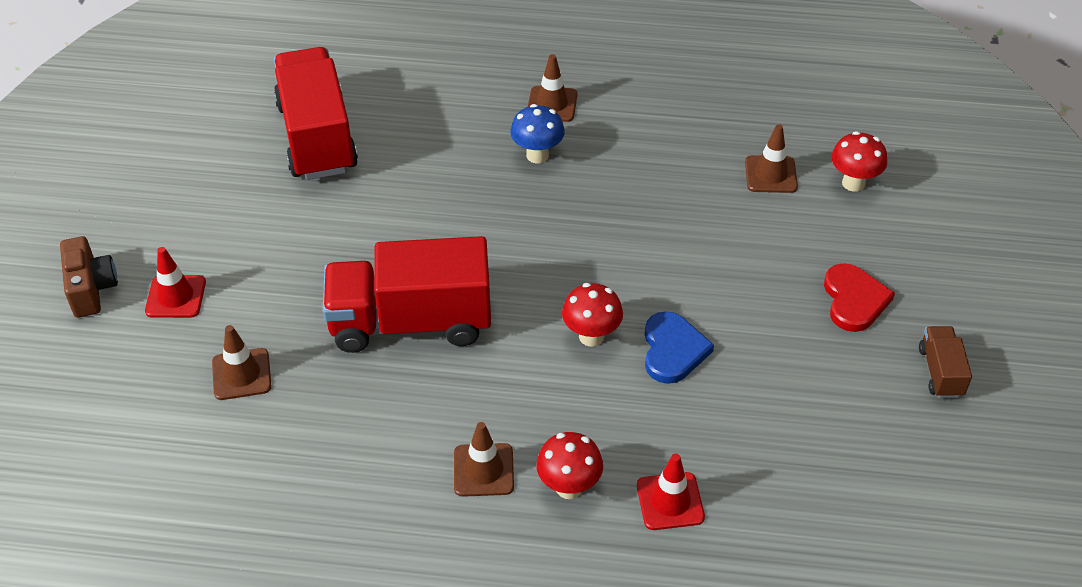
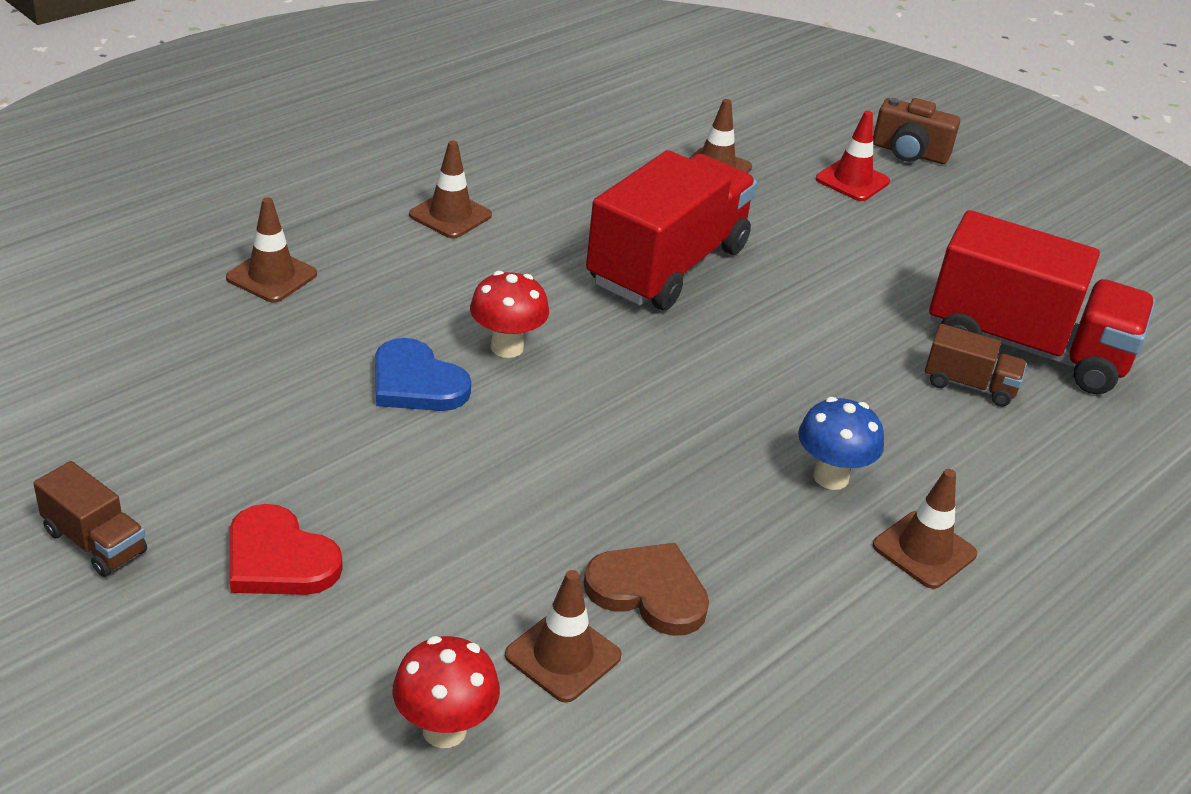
camera: 125 degrees right, 10 degrees down
red mushroom [536,432,603,499] -> none
red traffic cone [637,454,705,530] -> brown traffic cone [226,197,317,303]
none -> brown heart [584,543,709,636]
none -> brown truck [925,324,1027,407]

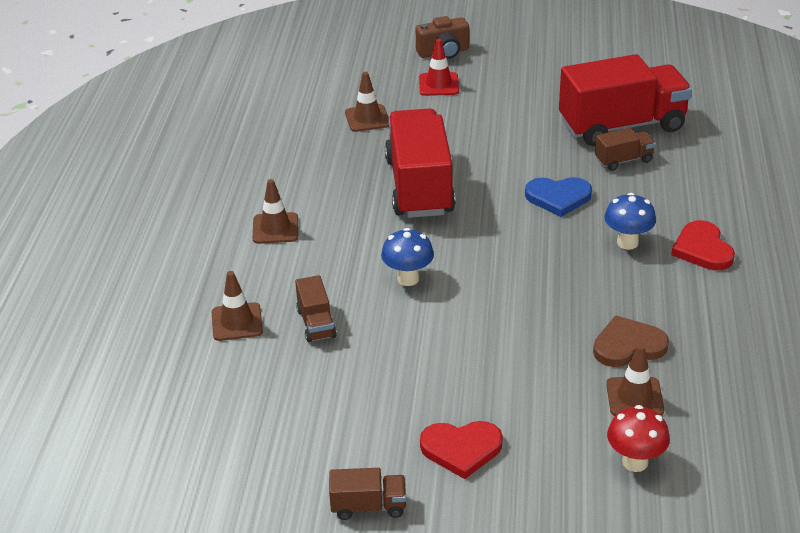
camera: 35 degrees left, 0 degrees up
blue heart [375,338,471,411] -> blue heart moved to [525,177,592,217]
red mushroom [470,271,549,358] -> blue mushroom [381,228,434,286]
brown traffic cone [873,469,977,589] -> red heart [671,220,735,270]
none -> brown truck [295,275,337,342]

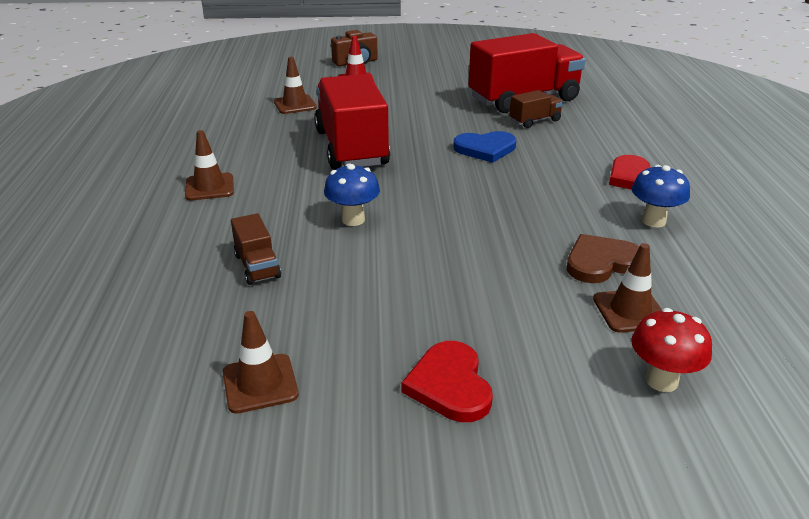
camera: 10 degrees left, 5 degrees down
brown traffic cone [212,271,263,341] -> brown traffic cone moved to [223,311,299,414]
brown truck [329,468,406,520] -> none
red heart [420,421,503,479] -> red heart turned 90 degrees clockwise [401,341,493,422]
blue mushroom [604,193,656,250] -> blue mushroom moved to [632,165,690,227]

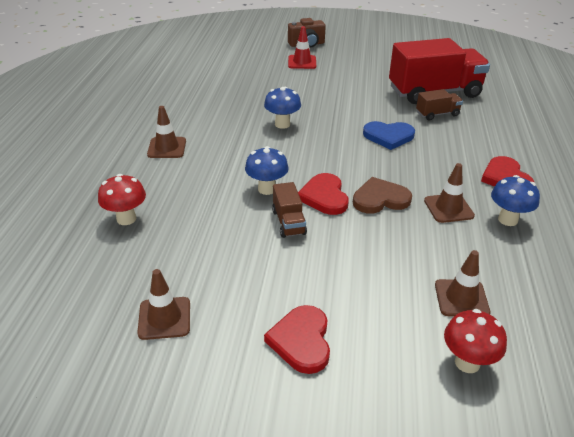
camera: 10 degrees right, 5 degrees up
brown truck [231,213,281,285] -> brown truck moved to [272,182,307,238]
brown traffic cone [274,57,317,114] -> brown traffic cone moved to [424,163,475,223]
red truck [314,74,390,170] -> blue mushroom [264,87,301,129]
brown heart [567,234,639,283] -> brown heart moved to [353,177,412,214]
none -> red mushroom [98,174,146,225]
none -> red heart [298,173,349,215]

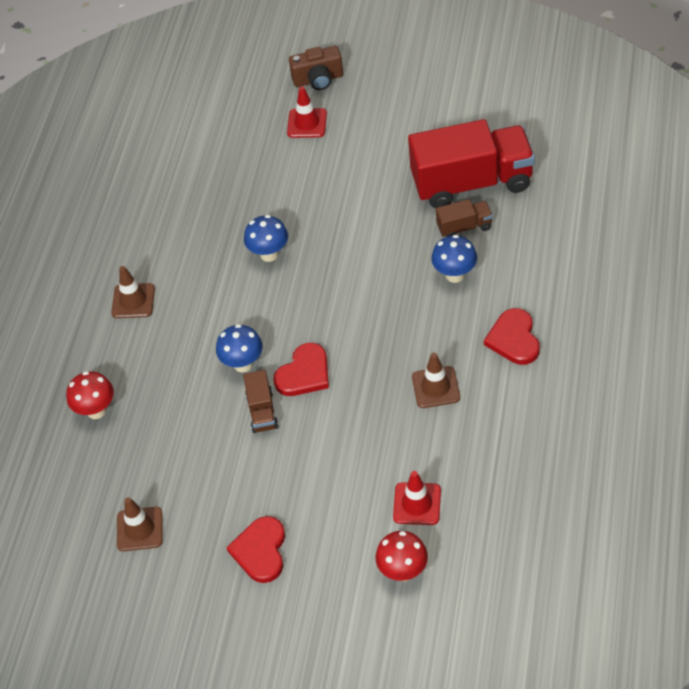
camera: 10 degrees right, 15 degrees up
red heart [298,173,349,215] -> red heart turned 135 degrees counterclockwise [273,343,329,396]
brown heart [353,177,412,214] -> none
blue heart [363,121,415,150] -> none
brown traffic cone [435,250,490,317] -> red traffic cone [393,471,441,525]
blue mushroom [491,175,540,226] -> blue mushroom moved to [431,235,477,283]

